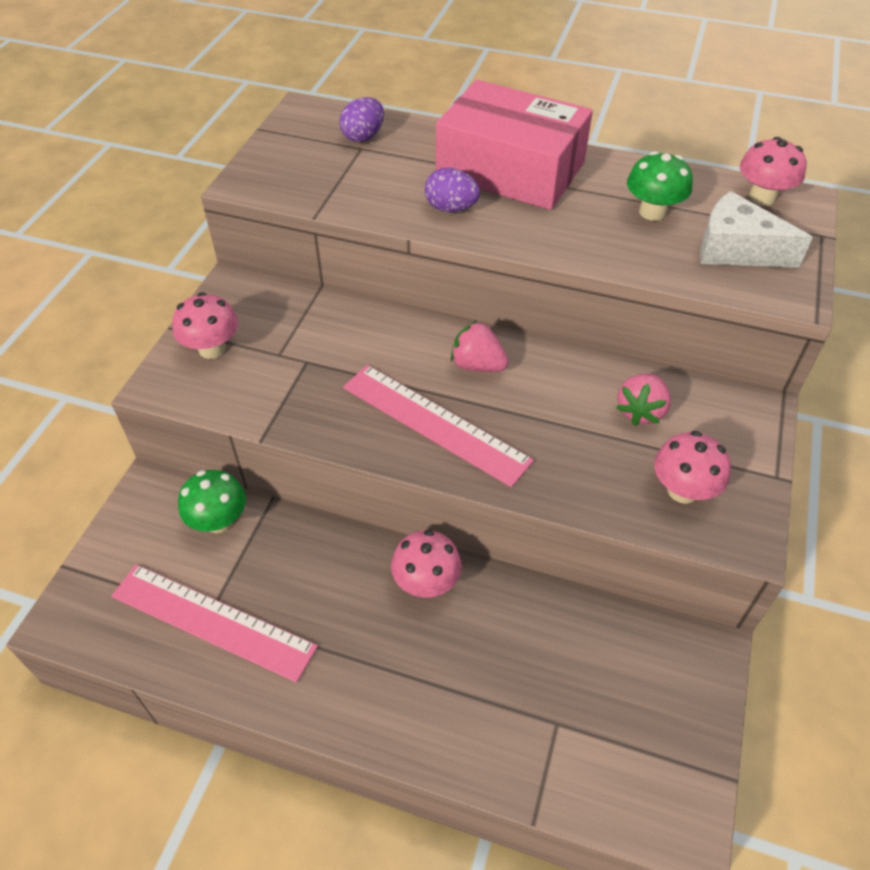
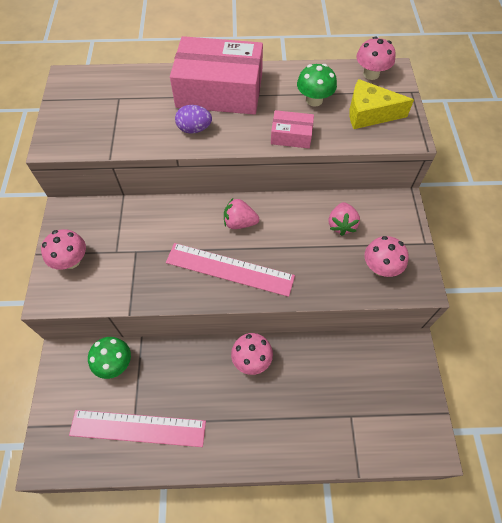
camera: 20 degrees left, 10 degrees up
purple egg [339,97,384,142] -> none
white cheese [700,191,813,268] -> yellow cheese [349,79,414,129]
none -> pink box [271,110,314,148]

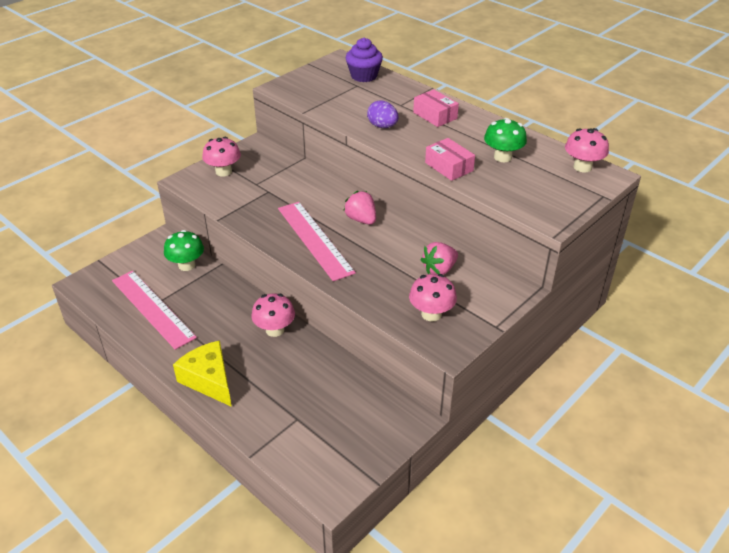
camera: 45 degrees right, 20 degrees down
pink box [170,36,263,115] -> pink box [413,90,459,127], size x0.46
yellow cheese [349,79,414,129] -> yellow cheese moved to [173,340,232,407]
none -> purple cupcake [346,38,383,82]

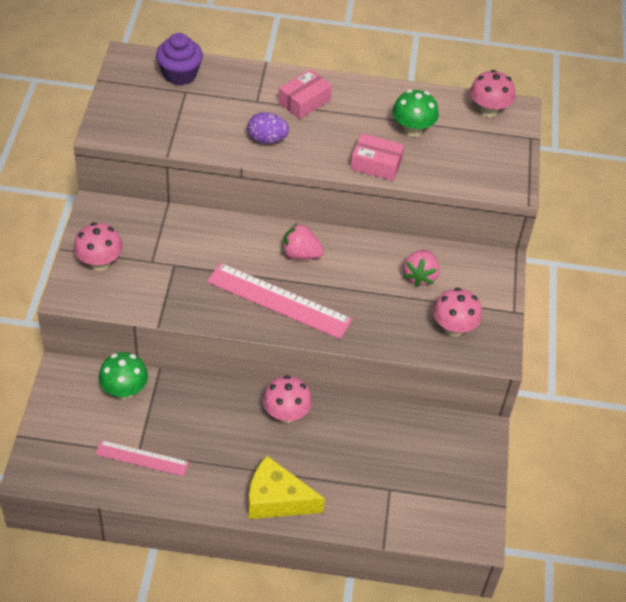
camera: 40 degrees left, 10 degrees up
pink ruler [112,271,197,350] -> pink ruler [95,440,189,476], size x0.60
pink box [413,90,459,127] -> pink box turned 60 degrees counterclockwise [278,69,332,119]

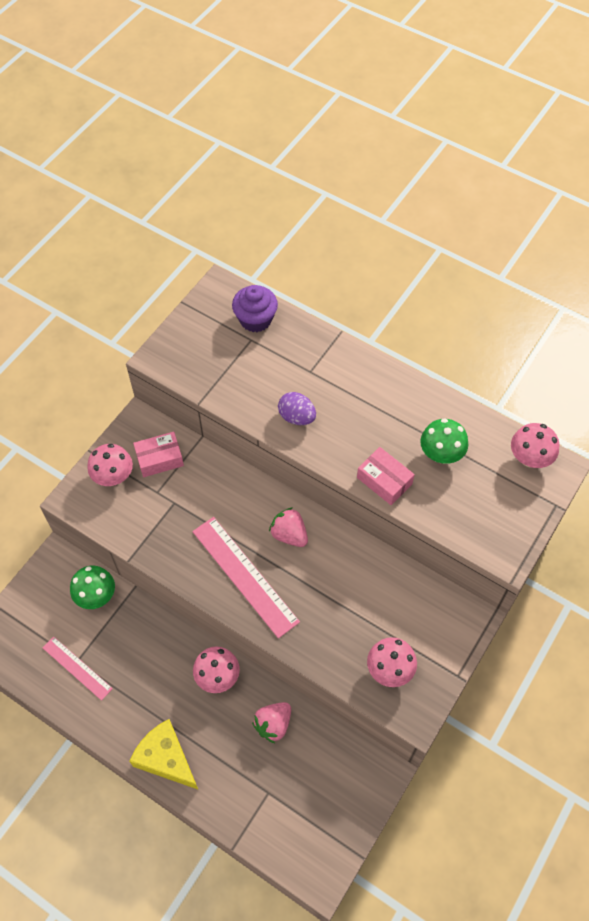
camera: 30 degrees right, 10 degrees up
pink box [278,69,332,119] -> pink box moved to [133,432,184,477]
pink strawberry [403,250,440,287] -> pink strawberry moved to [252,702,291,743]

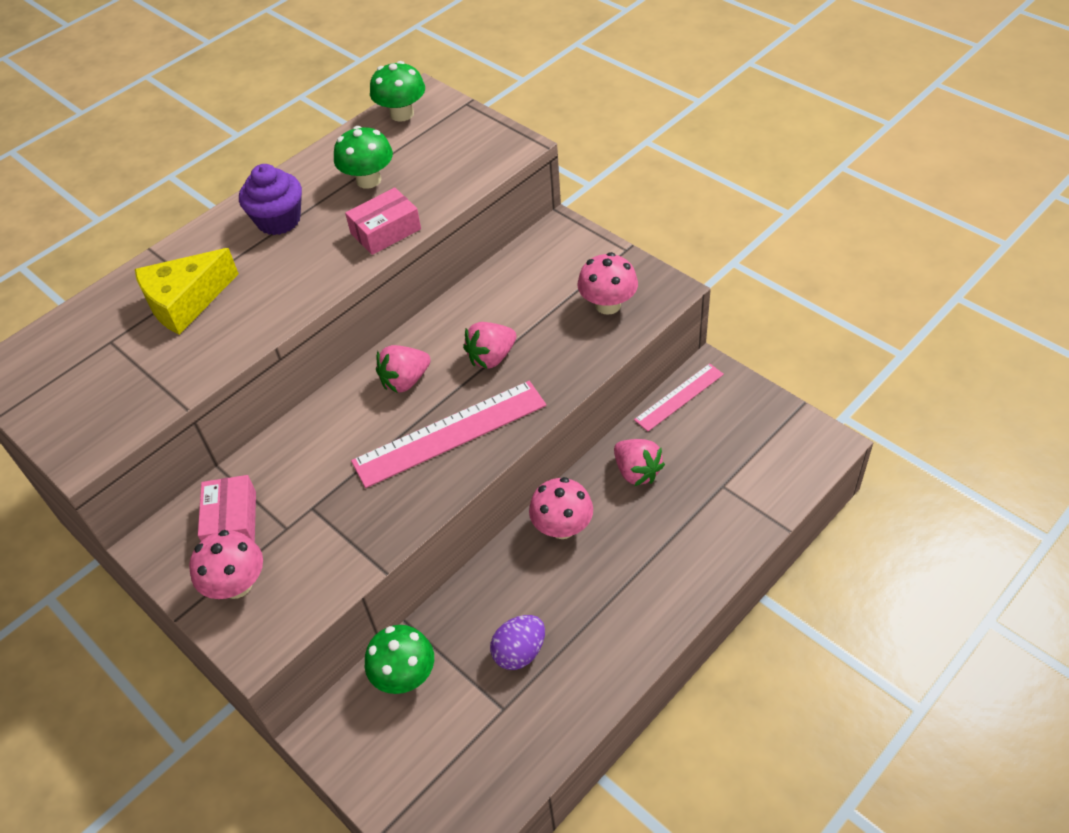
camera: 75 degrees left, 10 degrees down
pink ruler [43,636,113,701] -> pink ruler moved to [634,363,724,431]
yellow cheese [129,719,198,789] -> yellow cheese moved to [135,248,239,335]
purple cupcake [232,285,278,332] -> purple cupcake moved to [239,164,302,235]
purple egg [278,392,316,425] -> purple egg moved to [490,615,545,670]
pink mushroom [511,423,559,468] -> green mushroom [370,61,425,122]
none -> pink strawberry [463,322,517,369]

